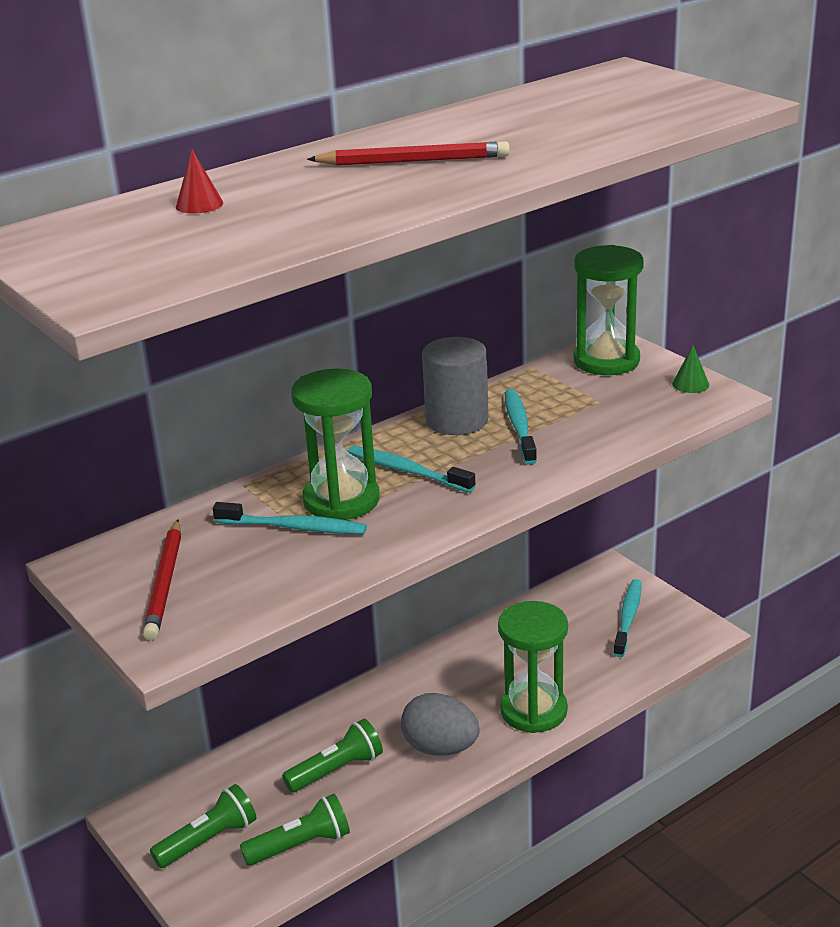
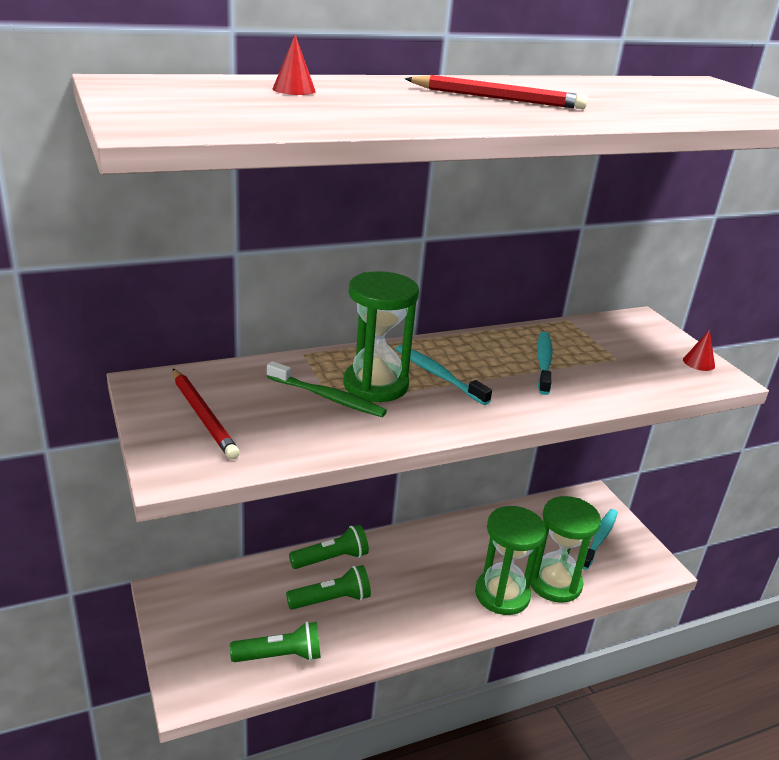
camera: 10 degrees right, 0 degrees up
red pencil [143,520,181,640] -> red pencil turned 45 degrees counterclockwise [173,369,240,459]
green flashlight [150,784,256,868] -> green flashlight moved to [289,525,369,569]
turquoise toothbrush [213,502,367,534] -> green toothbrush [267,361,387,417]
grey egg [401,693,480,756] -> none
grey cylinder [422,337,488,435] -> none
green hourglass [574,245,644,375] -> green hourglass moved to [530,496,601,603]
green cone [672,345,709,393] -> red cone [683,329,715,371]

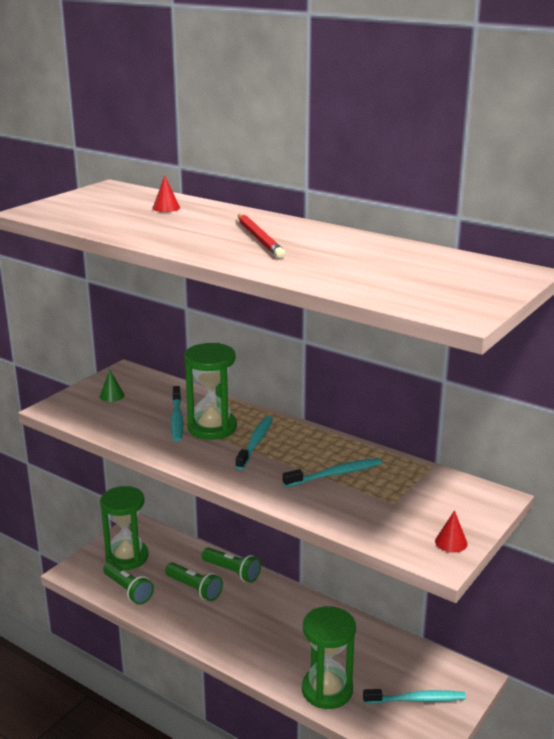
camera: 60 degrees right, 5 degrees down
red pencil [173,369,240,459] -> green cone [100,370,124,402]
green toothbrush [267,361,387,417] -> turquoise toothbrush [171,386,183,442]
green hourglass [475,506,546,615] -> green hourglass moved to [100,486,148,570]

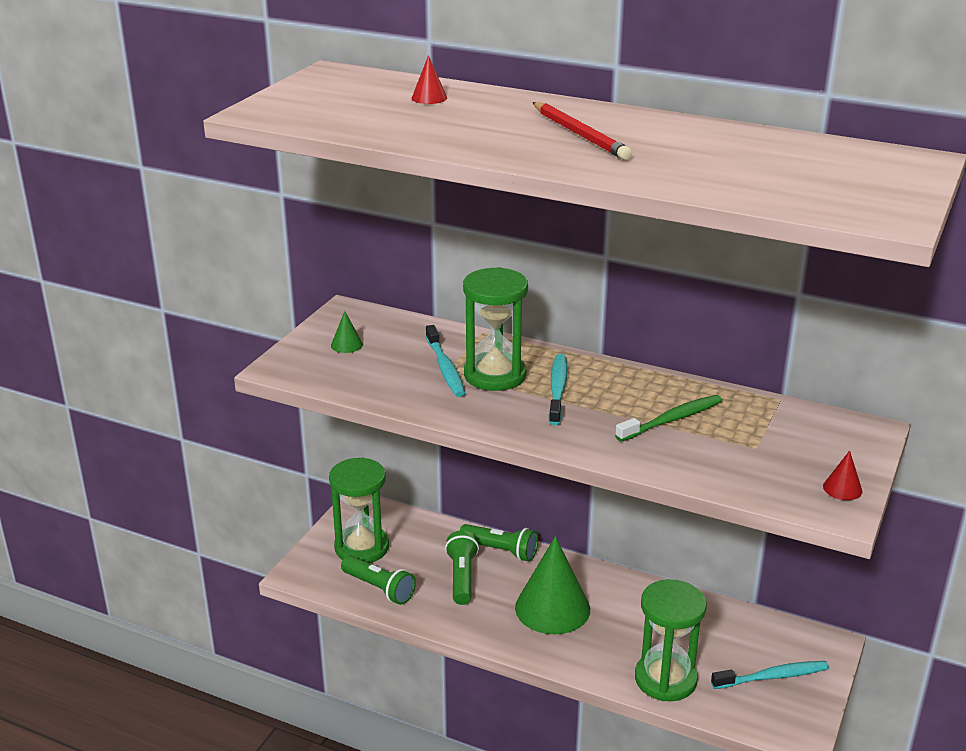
camera: 10 degrees left, 5 degrees up
green flashlight [165,562,223,601] -> green flashlight turned 120 degrees counterclockwise [445,531,479,605]
turquoise toothbrush [283,458,382,487] -> green toothbrush [615,395,722,442]
none -> green cone [515,536,590,635]

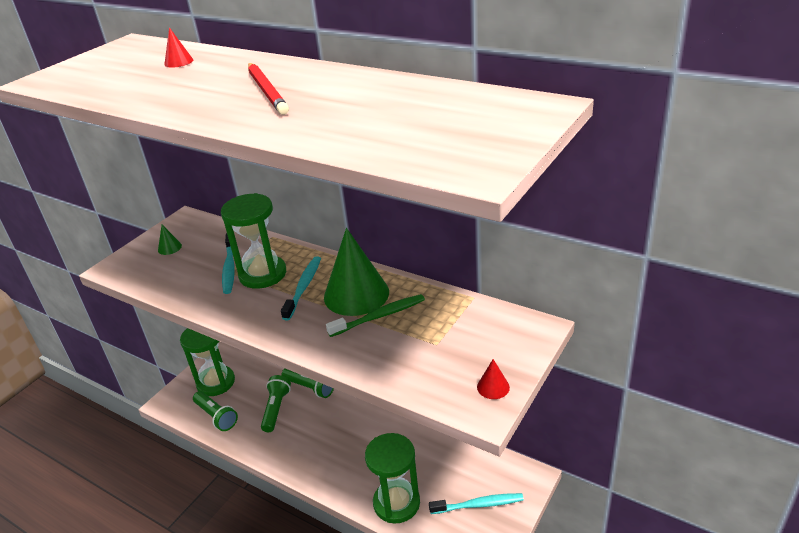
camera: 10 degrees right, 5 degrees up
green cone [515,536,590,635] -> green cone moved to [324,228,389,316]

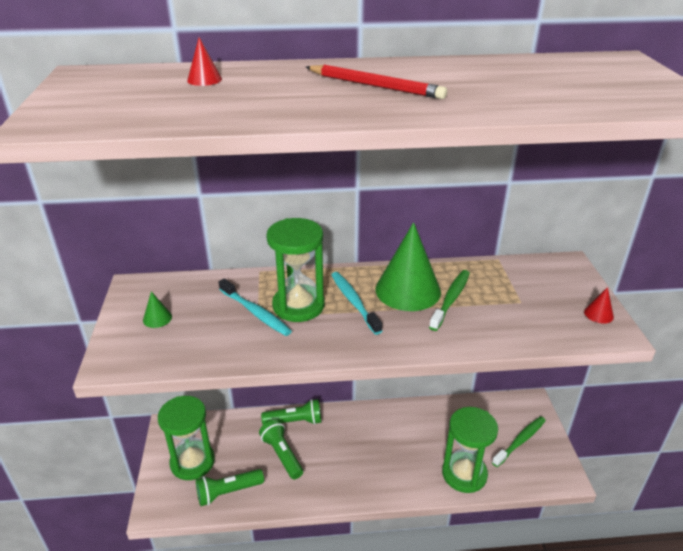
camera: 40 degrees left, 0 degrees up
green flashlight [193,391,238,431] -> green flashlight turned 150 degrees clockwise [196,469,264,506]
turquoise toothbrush [429,493,524,514] -> green toothbrush [492,416,546,467]

